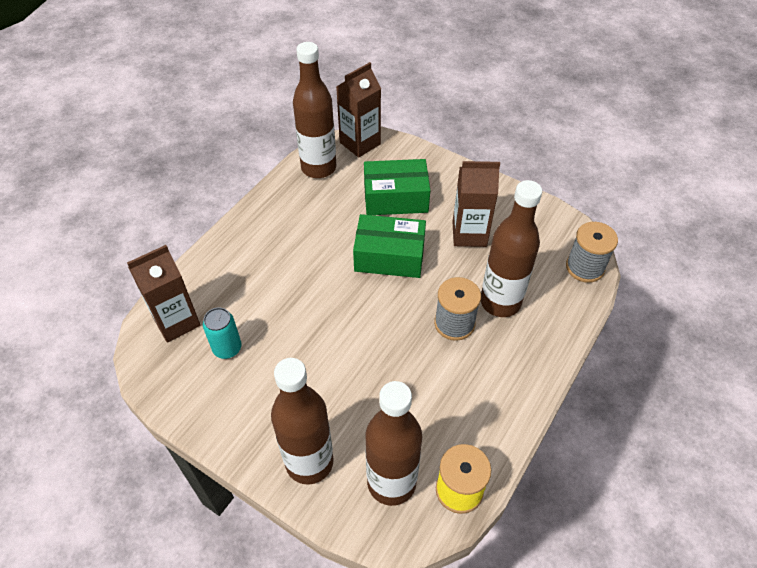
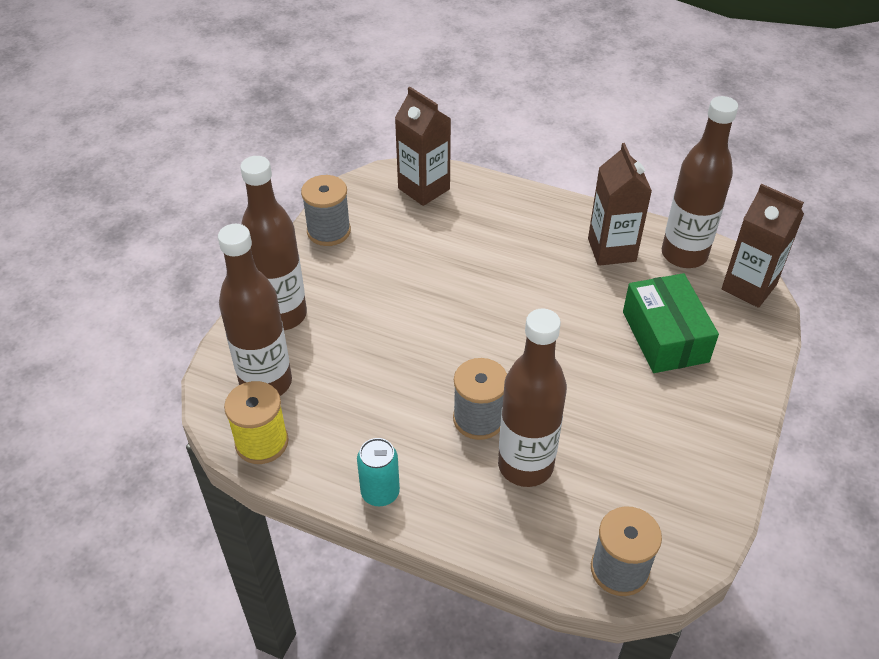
camera: 80 degrees right, 5 degrees down
turquoise can [203,308,241,359] -> turquoise can moved to [357,438,400,506]
green box [353,214,426,278] -> none
brown carton [452,161,500,247] -> brown carton moved to [588,143,652,266]
none -> grey spool [301,175,351,246]

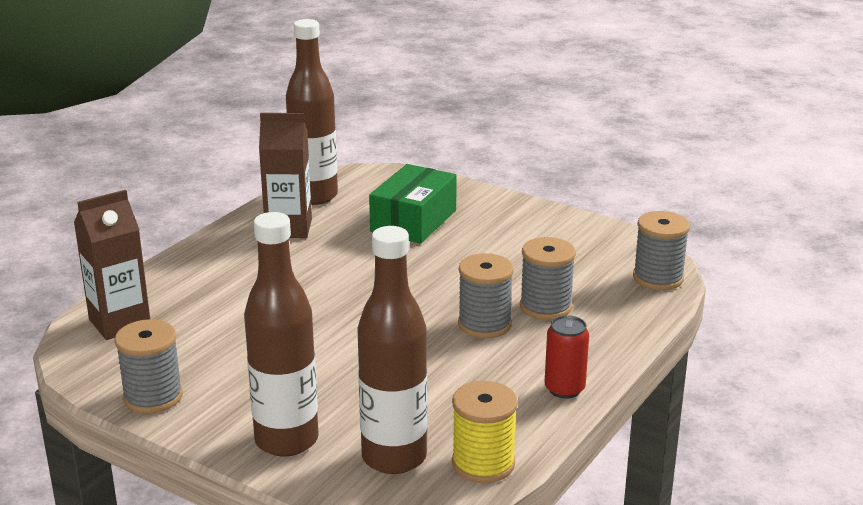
camera: 80 degrees left, 20 degrees down
turquoise can [357,438,400,506] -> red can [545,315,589,399]
brown bottle [498,309,567,487] -> grey spool [520,237,576,320]
green box [623,273,719,373] -> green box turned 60 degrees counterclockwise [369,164,457,244]
brown carton [722,184,804,308] -> none

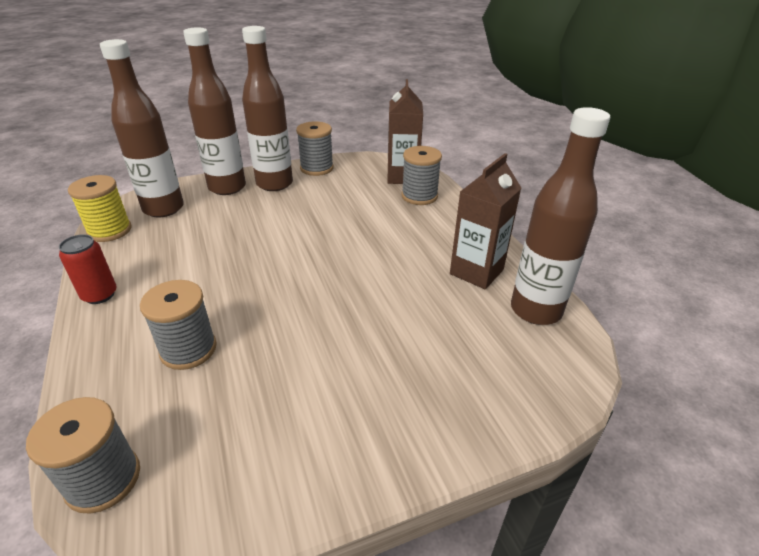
camera: 125 degrees right, 10 degrees up
green box [369,164,457,244] -> none
grey spool [458,253,514,338] -> grey spool moved to [401,146,442,205]
none -> brown bottle [242,26,293,191]

